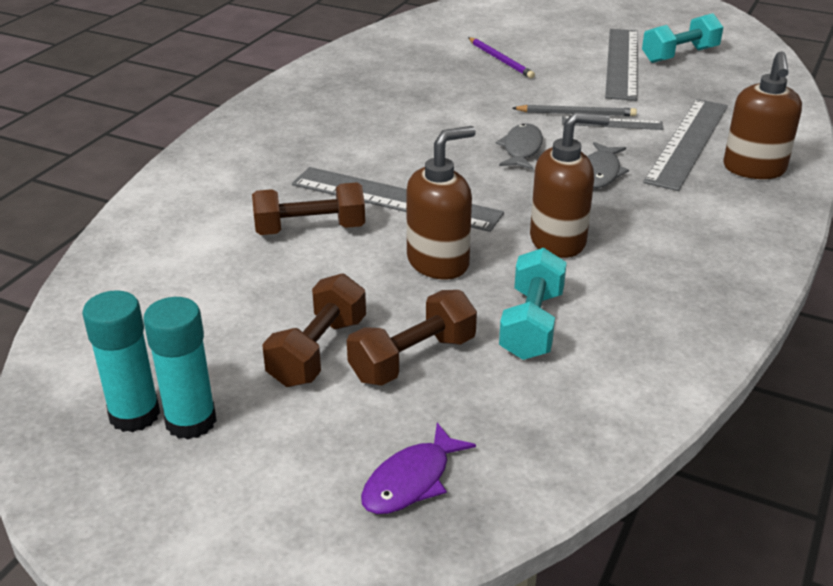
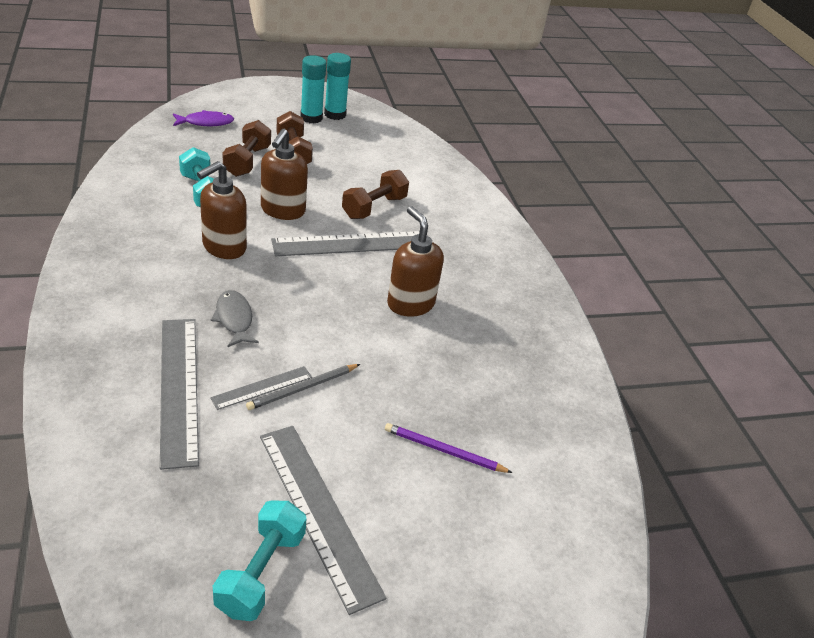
camera: 135 degrees right, 5 degrees up
purple fish [361,423,476,514] -> purple fish turned 75 degrees clockwise [173,110,234,126]
grey fish [496,124,543,170] -> none
brown soap dispenser [723,51,802,179] -> brown soap dispenser moved to [387,206,444,317]

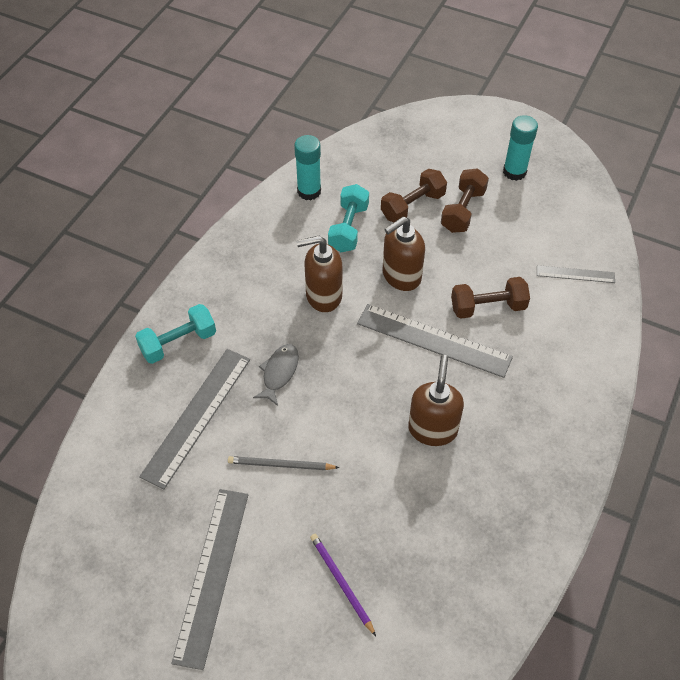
camera: 45 degrees right, 15 degrees up
purple fish [173,110,234,126] -> none
grey ruler [210,366,312,410] -> grey ruler moved to [537,265,615,283]
turquoise dumbbell [213,500,307,621] -> turquoise dumbbell moved to [135,304,216,364]
turquoise glue stick [324,53,351,120] -> turquoise glue stick moved to [294,135,321,201]

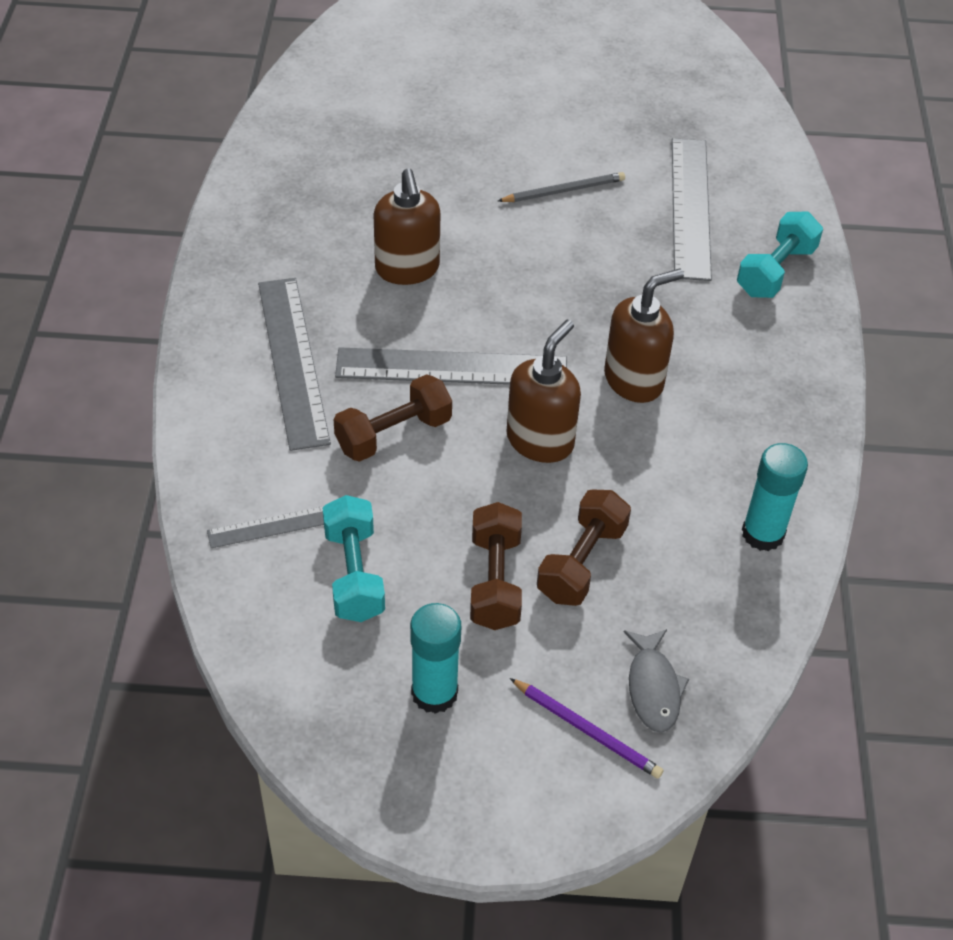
camera: 155 degrees right, 5 degrees down
grey ruler [171,489,248,670] -> grey ruler moved to [258,278,331,451]
grey fish [253,344,299,406] -> grey fish moved to [624,629,689,733]
purple pencil [310,534,376,636] -> purple pencil moved to [510,678,663,779]
turquoise dumbbell [328,184,369,252] -> turquoise dumbbell moved to [323,495,385,622]

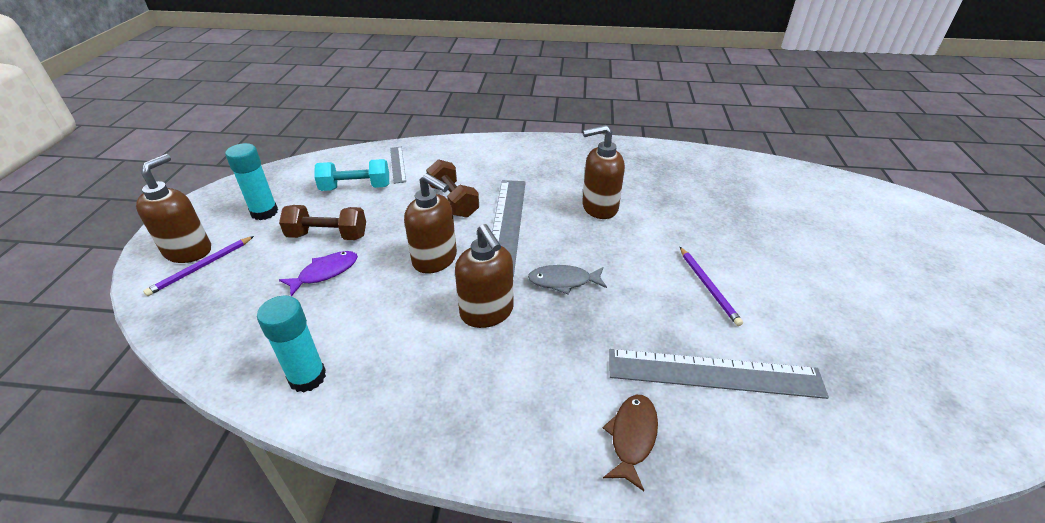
camera: 95 degrees right, 10 degrees down
grey ruler [258,278,331,451] -> none
grey pencil [498,172,625,202] -> purple pencil [680,247,743,326]
brown dumbbell [537,490,631,606] -> purple fish [279,251,358,296]
grey fish [624,629,689,733] -> grey fish moved to [528,265,607,294]
turquoise dumbbell [737,212,823,298] -> brown fish [603,395,658,491]
none -> brown soap dispenser [136,154,211,263]

